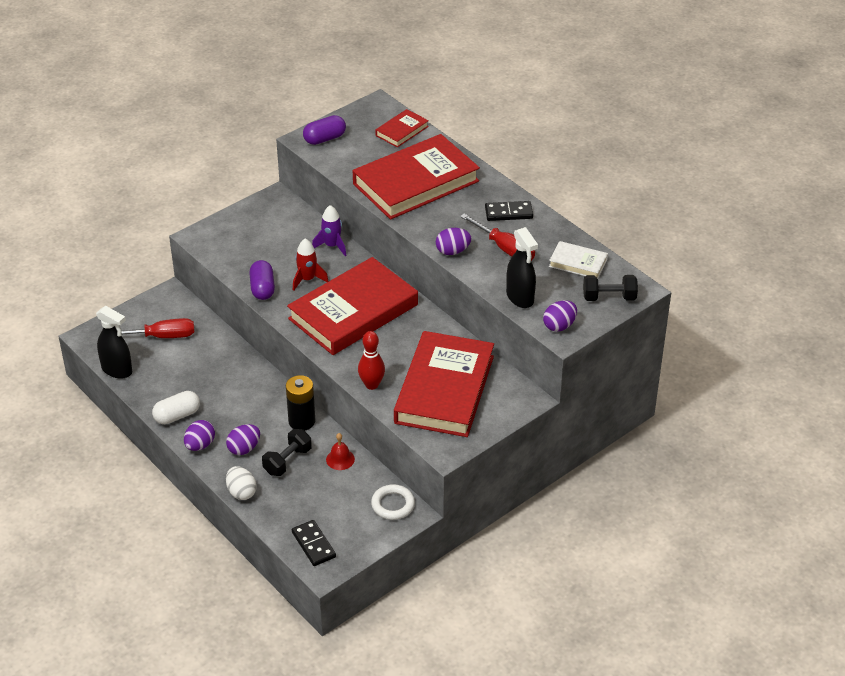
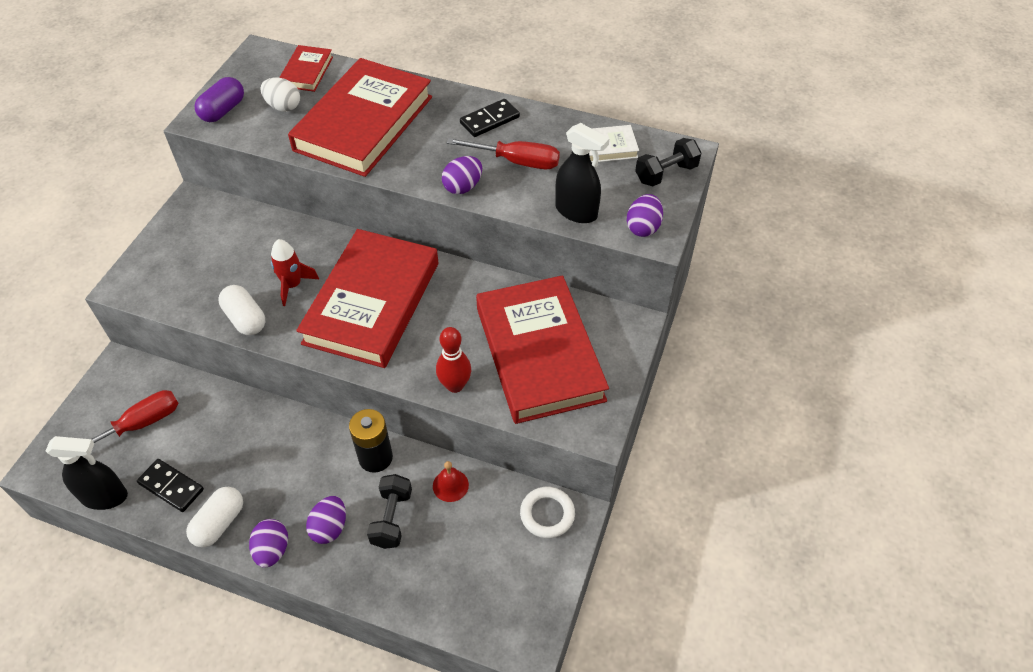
camera: 30 degrees left, 10 degrees up
white egg [226,466,256,500] -> white egg moved to [260,77,300,112]
purple capsule [249,260,275,300] -> white capsule [219,285,265,335]
black domino [292,520,336,566] -> black domino moved to [137,459,204,512]
purple rocket [312,205,347,256] -> none

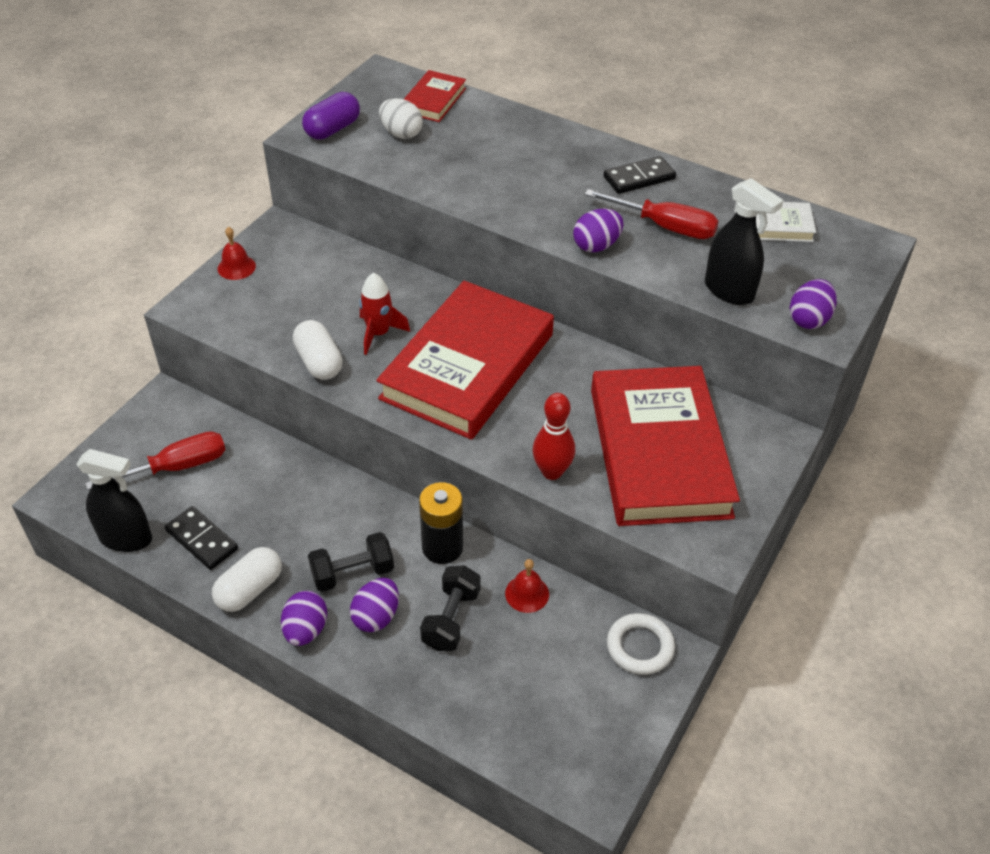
camera: 10 degrees right, 5 degrees down
red book [288,58,432,177] -> none
black dumbbell [635,138,701,186] -> black dumbbell moved to [308,532,394,592]
none -> red bell [217,227,256,280]

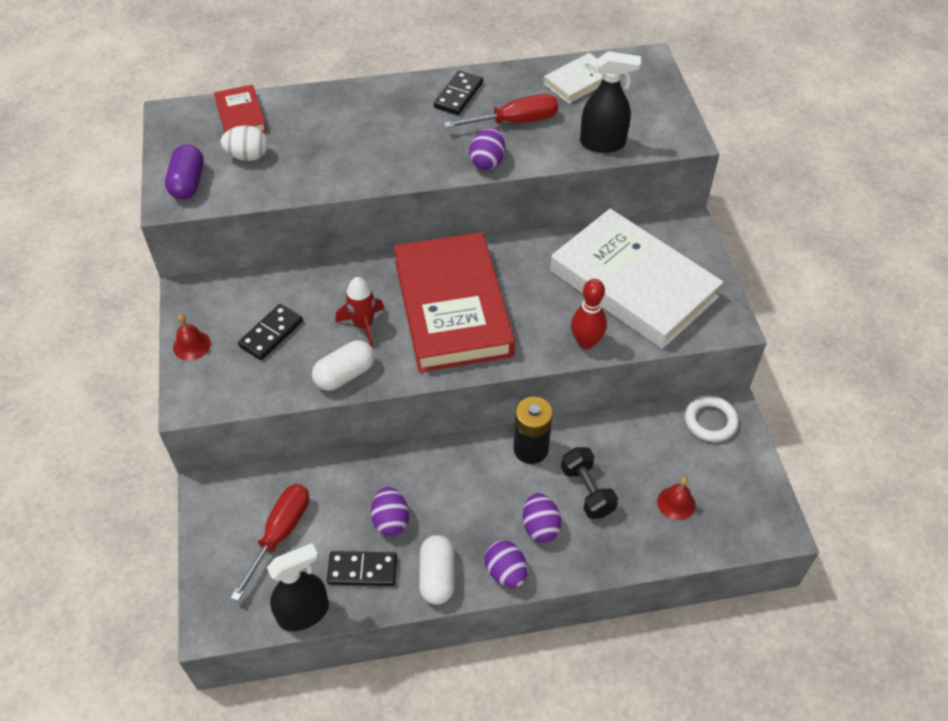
camera: 40 degrees left, 5 degrees up
white capsule [293,320,343,380] -> white capsule turned 60 degrees counterclockwise [312,340,375,391]
black dumbbell [308,532,394,592] -> none
red bell [505,559,549,613] -> red bell moved to [657,477,695,520]
red book [591,366,740,526] -> white book [550,209,723,349]
purple egg [790,279,837,329] -> purple egg moved to [371,487,409,536]
none -> black domino [238,304,303,360]

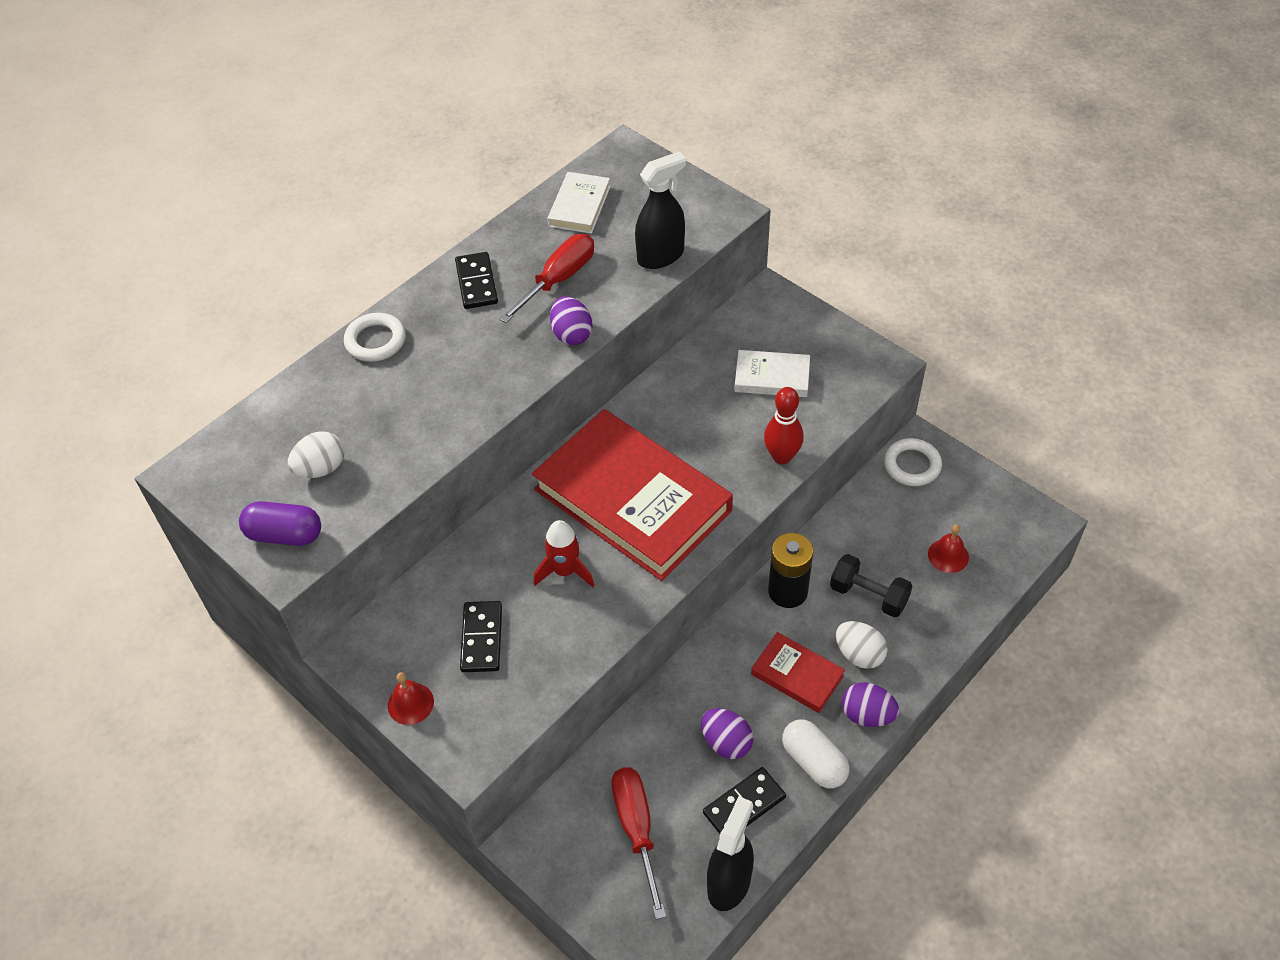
camera: 35 degrees left, 0 degrees up
purple capsule [165,144,204,199] -> purple capsule turned 45 degrees counterclockwise [239,501,321,546]
red book [214,85,267,133] -> red book moved to [751,632,845,713]
white capsule [312,340,375,391] -> none
purple egg [523,493,562,543] -> white egg [836,621,888,669]
white book [550,209,723,349] -> white book [734,350,810,397], size x0.45
none -> white ring [344,313,406,362]

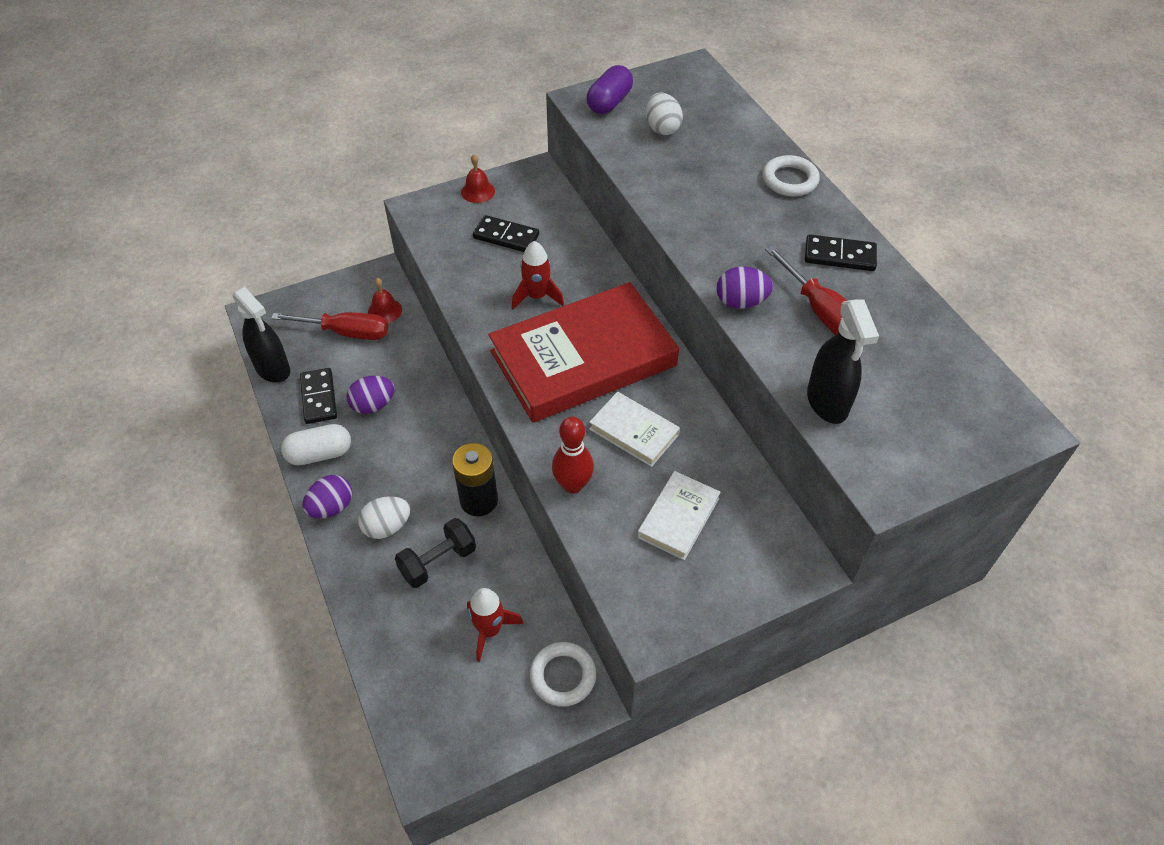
camera: 110 degrees right, 0 degrees up
white book [547,172,610,234] -> white book moved to [589,392,680,467]
red book [751,632,845,713] -> none
red bell [928,524,969,573] -> red bell moved to [368,278,402,323]
none -> red rocket [467,588,524,662]

